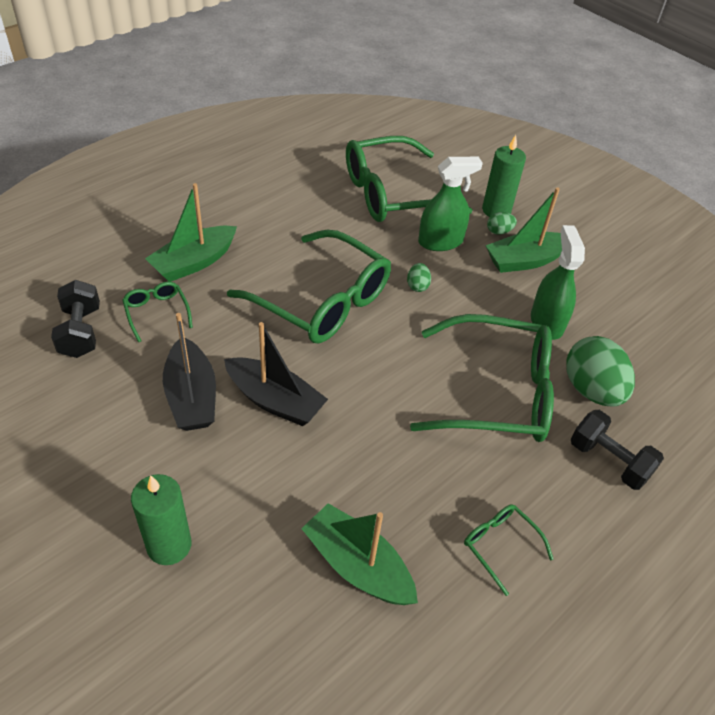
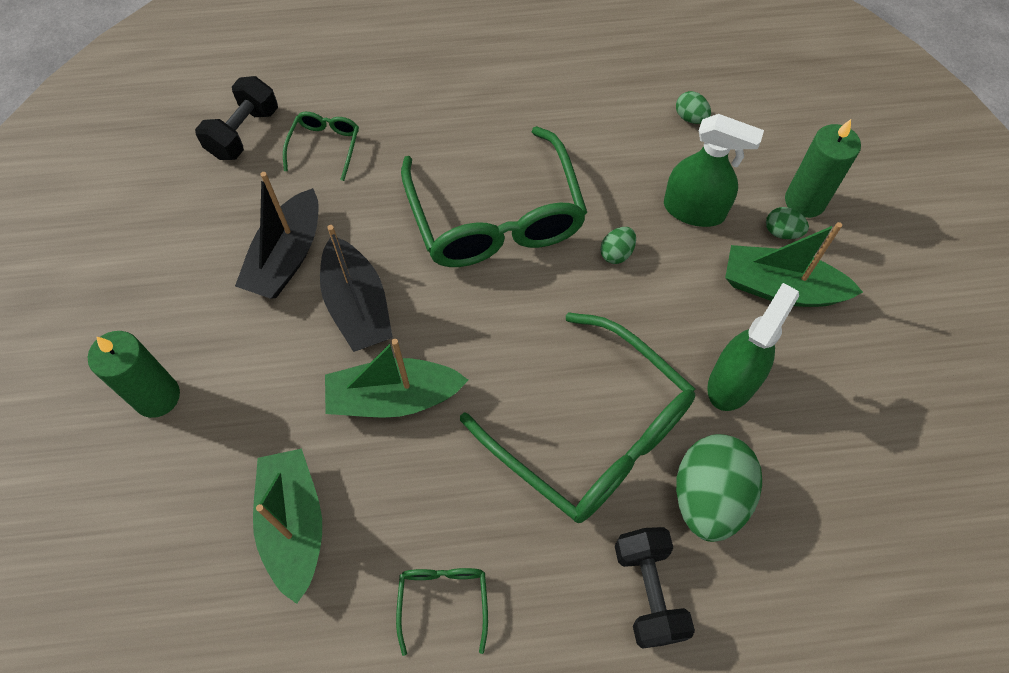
camera: 40 degrees right, 15 degrees up
green boat [145,183,237,282] -> green boat moved to [325,339,468,418]
green glasses [346,136,472,222] -> green egg [676,91,711,124]

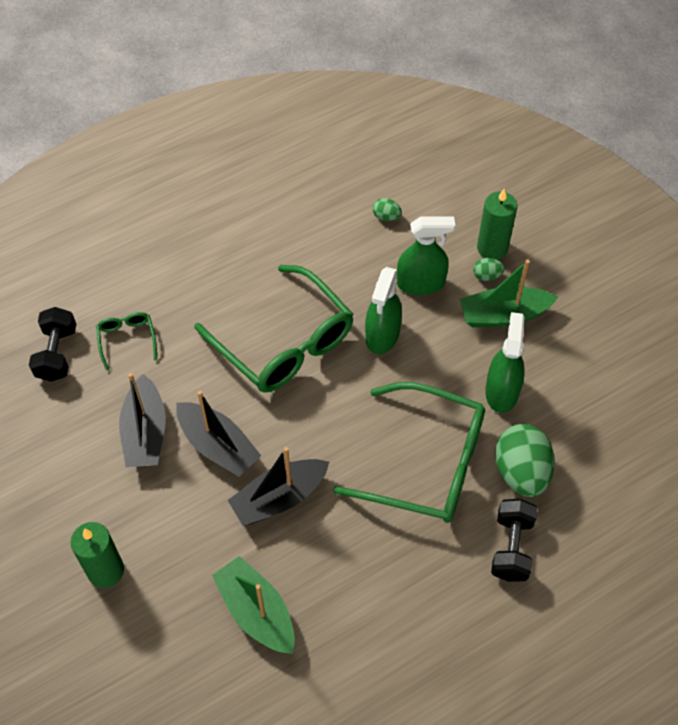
camera: 25 degrees left, 5 degrees down
green boat [325,339,468,418] -> black boat [228,447,329,526]
green glasses [396,568,488,656] -> none
green egg [600,227,636,264] -> green spray bottle [365,267,402,354]
black dumbbell [615,527,695,649] -> black dumbbell turned 45 degrees clockwise [491,499,537,582]

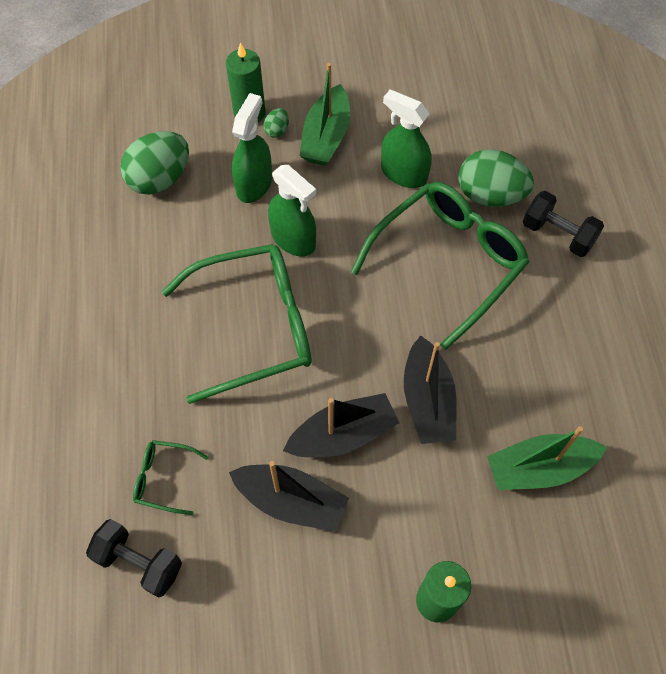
camera: 65 degrees left, 5 degrees up
green egg [373,198,402,221] -> green egg [120,131,189,195], size x2.22

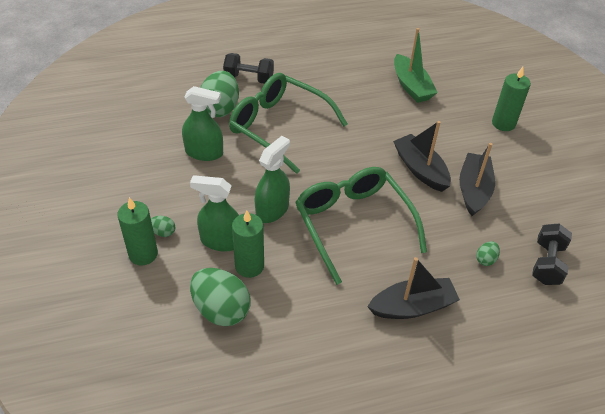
camera: 100 degrees left, 15 degrees down
green glasses [133,440,209,515] -> green egg [476,241,500,266]
green boat [300,63,350,166] -> none
green spray bottle [381,89,432,188] -> green spray bottle turned 105 degrees counterclockwise [182,86,223,161]
black boat [404,336,457,444] -> black boat moved to [367,257,460,319]
black dumbbell [523,191,604,257] -> black dumbbell turned 75 degrees clockwise [223,53,274,84]
none -> green candle [232,210,264,278]

